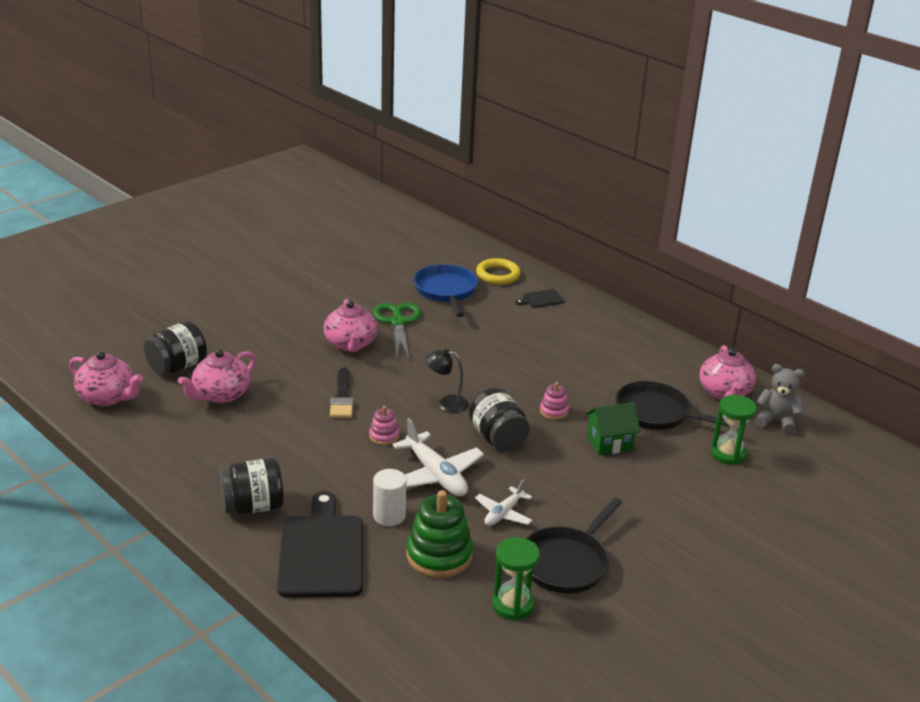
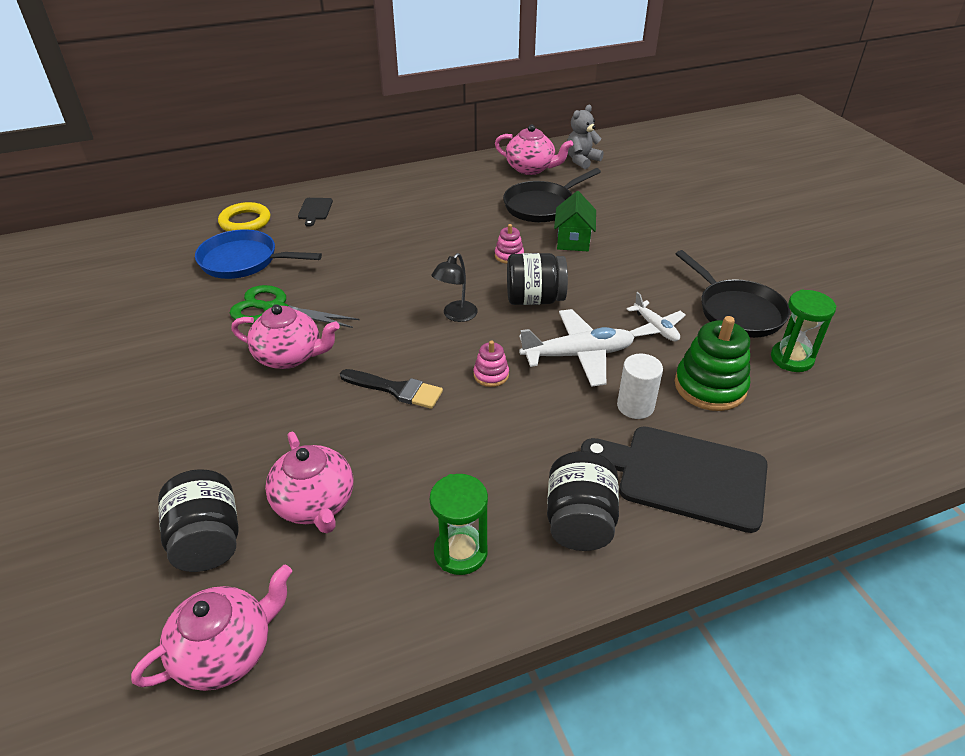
camera: 65 degrees left, 10 degrees up
green hourglass [711,395,757,465] -> green hourglass moved to [430,474,488,575]

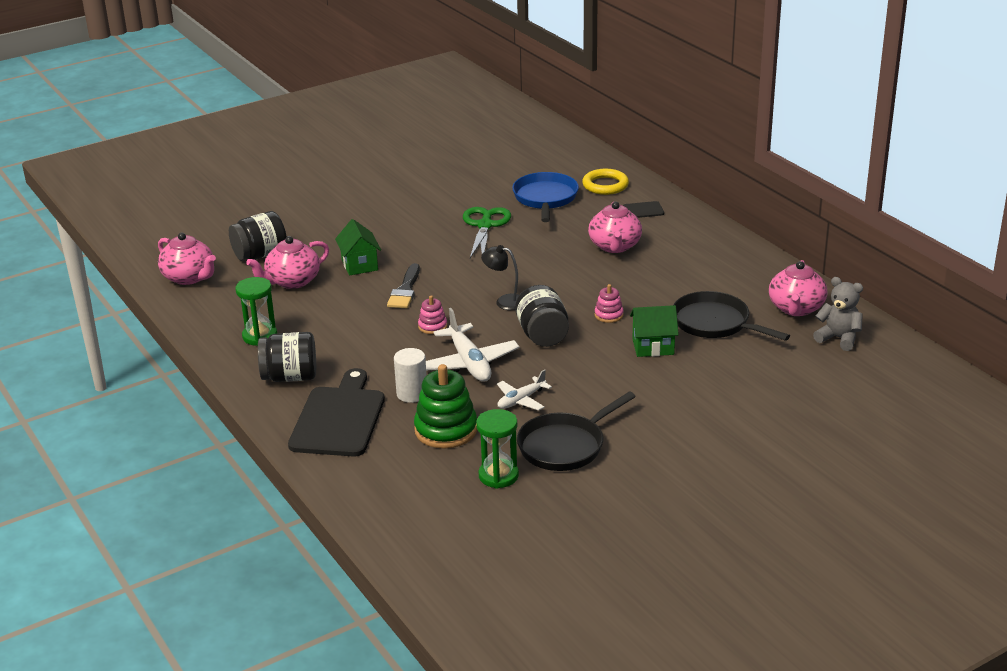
camera: 80 degrees right, 10 degrees down
pink teapot [231,304,340,369] -> pink teapot moved to [588,201,642,253]
none -> green house [335,219,381,276]

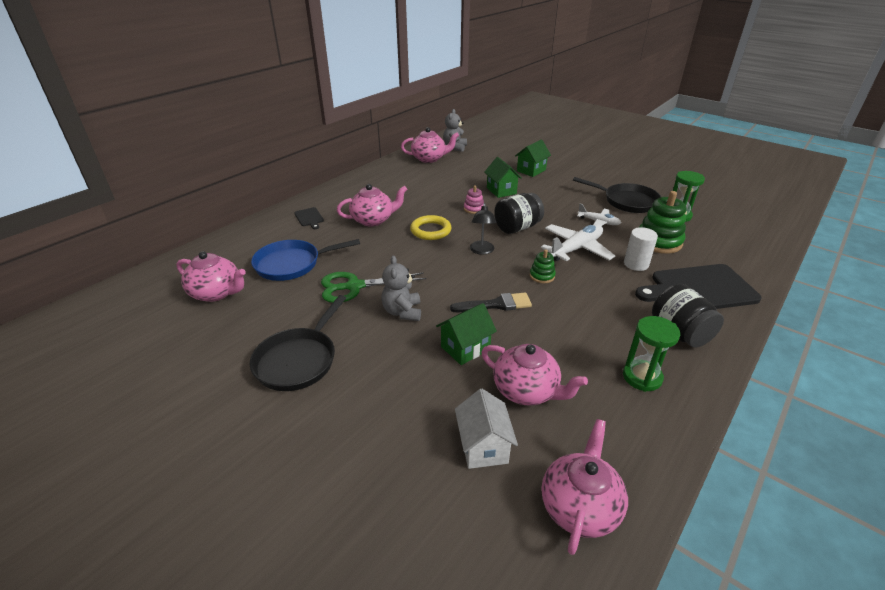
camera: 110 degrees left, 5 degrees up
black jar [229,211,287,261] -> white house [455,389,518,469]
pink stacking toy [418,295,447,334] -> green stacking toy [530,250,556,283]
yellow ring [582,169,629,195] -> yellow ring moved to [410,215,452,240]
black pan [673,291,790,341] -> black pan moved to [250,295,346,391]
none -> pink teapot [176,251,246,302]
none -> grey teddy bear [381,256,421,321]
none -> green house [515,140,551,177]

